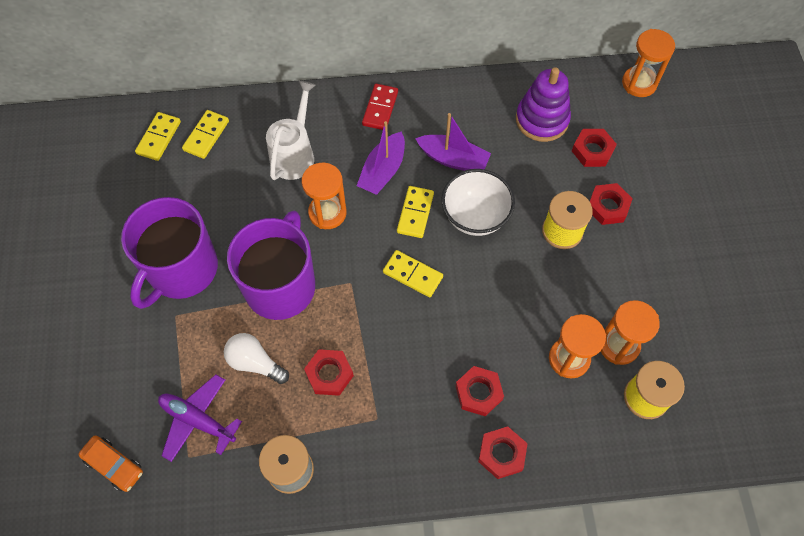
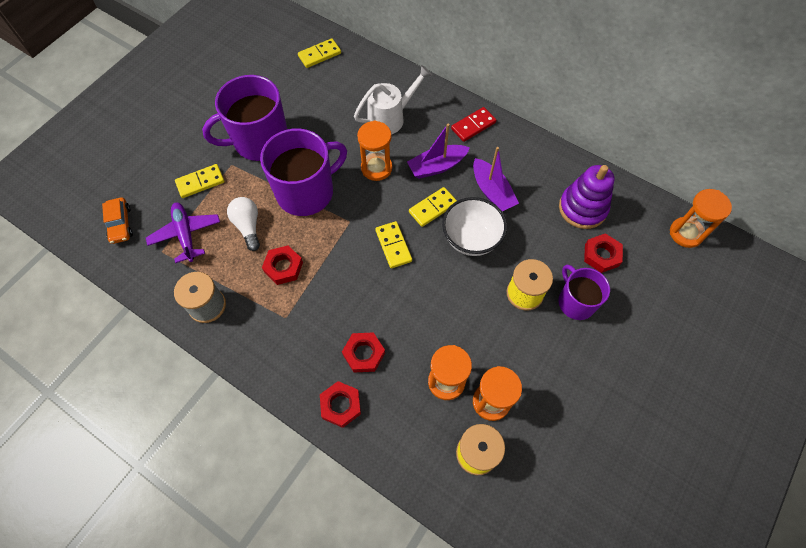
camera: 40 degrees right, 0 degrees up
yellow domino [182,110,229,159] -> yellow domino moved to [175,164,225,198]
red nut [589,183,633,225] -> purple mug [559,265,610,320]

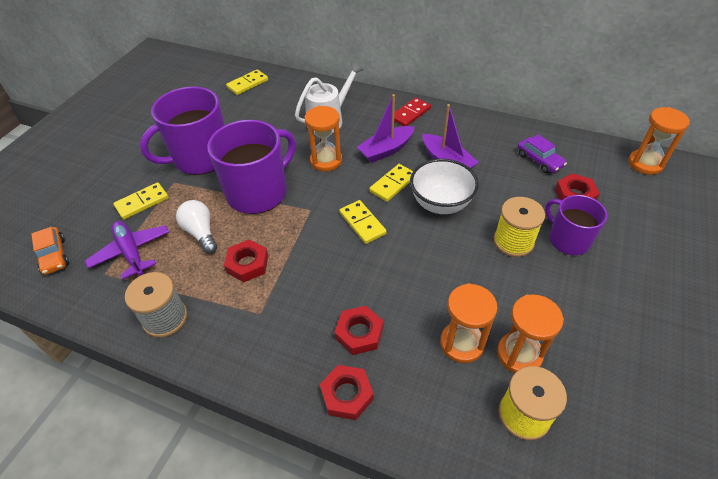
camera: 10 degrees left, 15 degrees down
purple stacking toy [559,165,615,229] -> purple car [517,134,567,173]

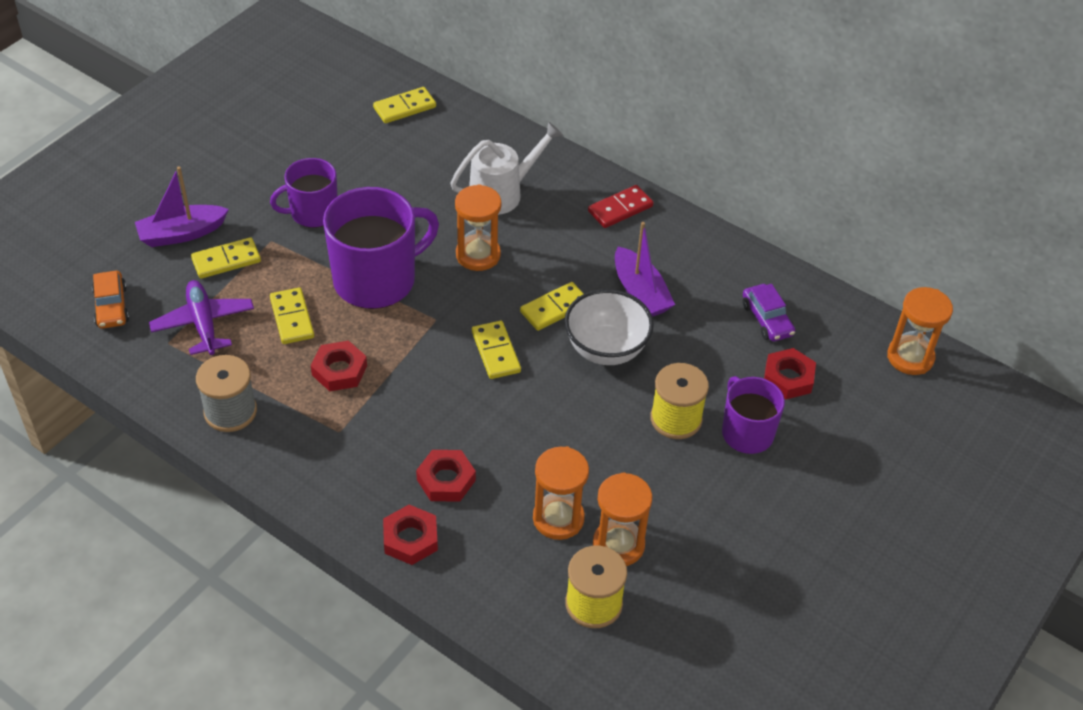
camera: 10 degrees right, 0 degrees up
purple mug [140,87,225,175] -> purple mug [270,158,338,228], size x0.60
white light bulb [176,200,217,254] -> yellow domino [270,287,314,344]
purple boat [357,94,414,163] -> purple boat moved to [135,166,229,247]

